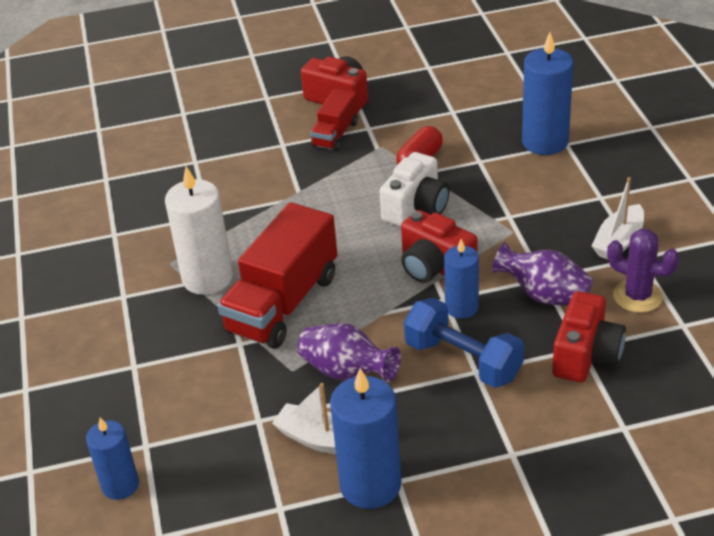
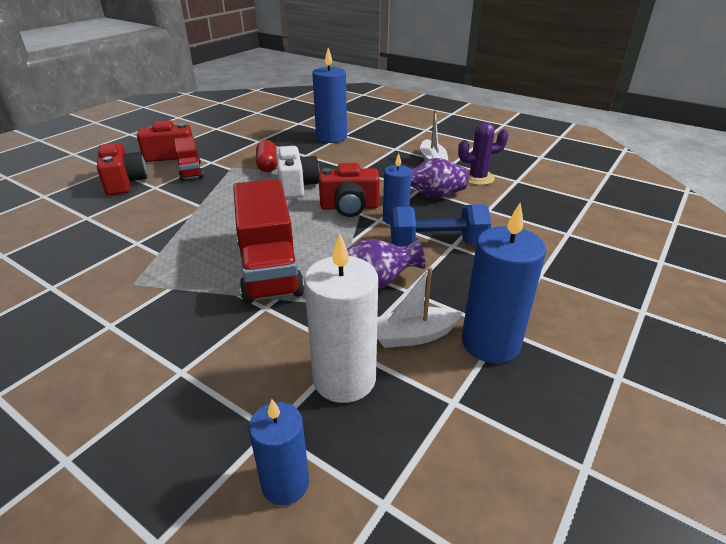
camera: 45 degrees left, 5 degrees down
white candle [165,166,233,295] -> white candle moved to [304,234,378,403]
red camera [552,291,626,382] -> red camera moved to [97,143,147,195]

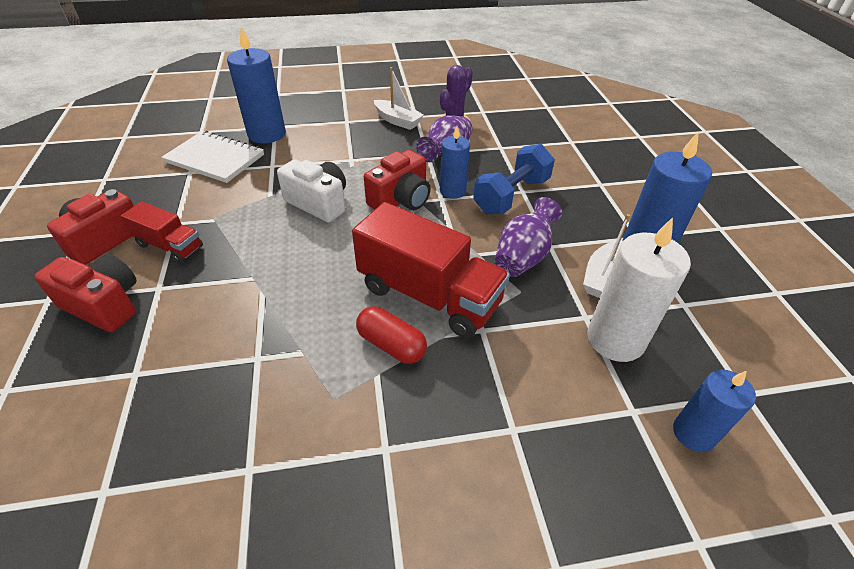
camera: 45 degrees left, 10 degrees up
red capsule [256,140,277,172] -> red capsule moved to [356,306,427,364]
none -> white notebook [161,131,264,183]

